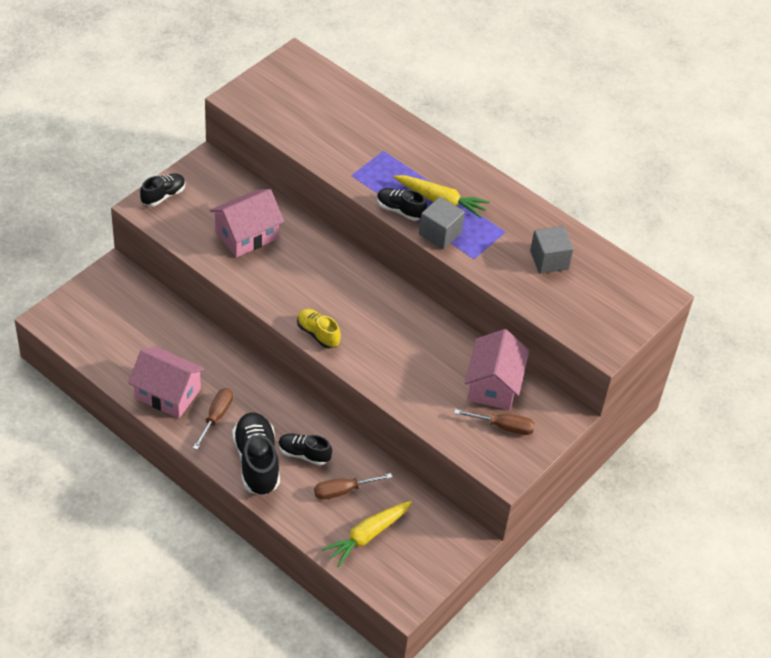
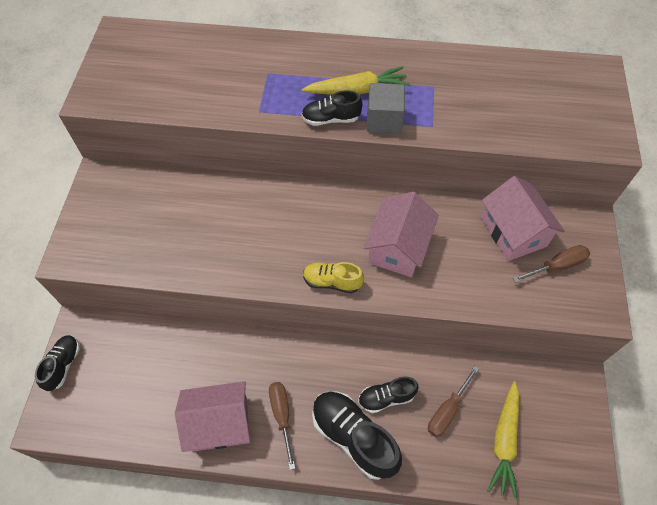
camera: 30 degrees left, 10 degrees up
black shoe [140,173,185,206] -> black shoe moved to [35,335,80,391]
pink house [210,189,284,257] -> pink house moved to [363,191,439,277]
grey cube [530,226,574,274] -> none

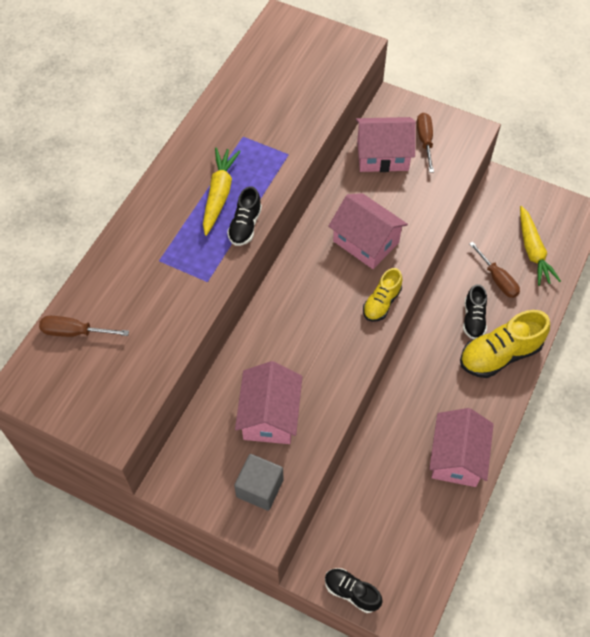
camera: 70 degrees left, 0 degrees up
brown screwdriver [269,382,295,470] -> brown screwdriver moved to [39,316,129,337]
black shoe [312,392,402,480] -> yellow shoe [460,310,550,378]
grey cube [367,83,405,134] -> grey cube moved to [234,454,283,511]
yellow carrot [487,381,519,499] -> yellow carrot turned 45 degrees clockwise [520,206,561,286]
none -> pink house [235,361,303,444]

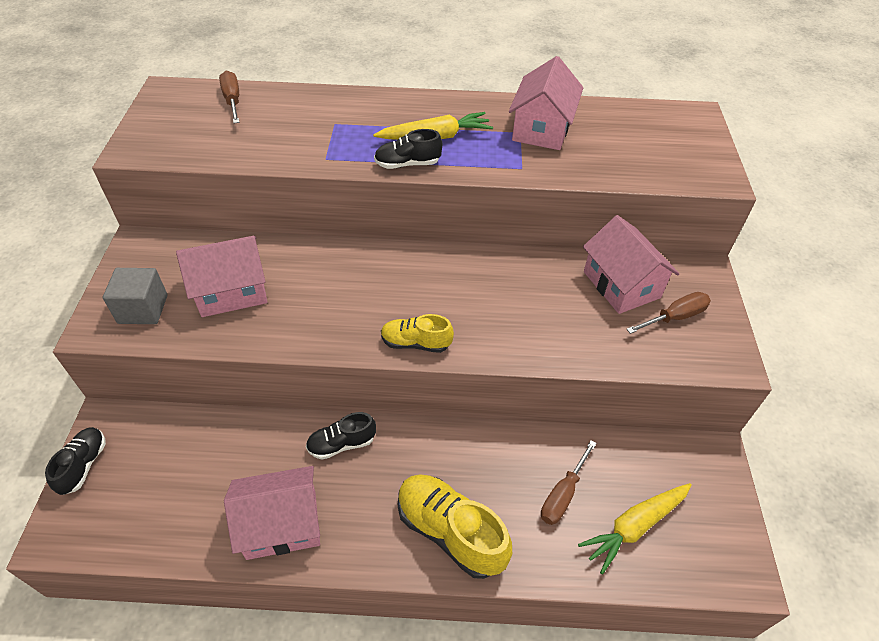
camera: 65 degrees right, 10 degrees down
pink house [328,193,408,269] -> pink house moved to [509,56,583,150]
black shoe [463,284,487,340] -> black shoe moved to [306,412,376,460]

